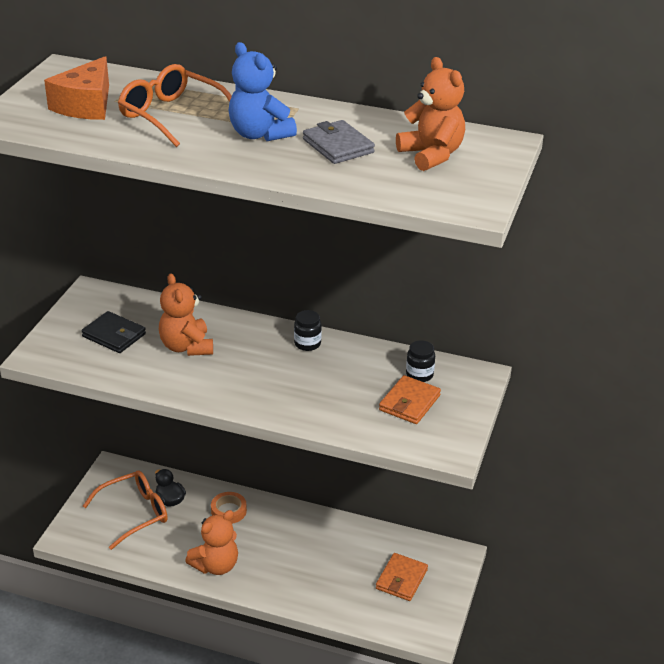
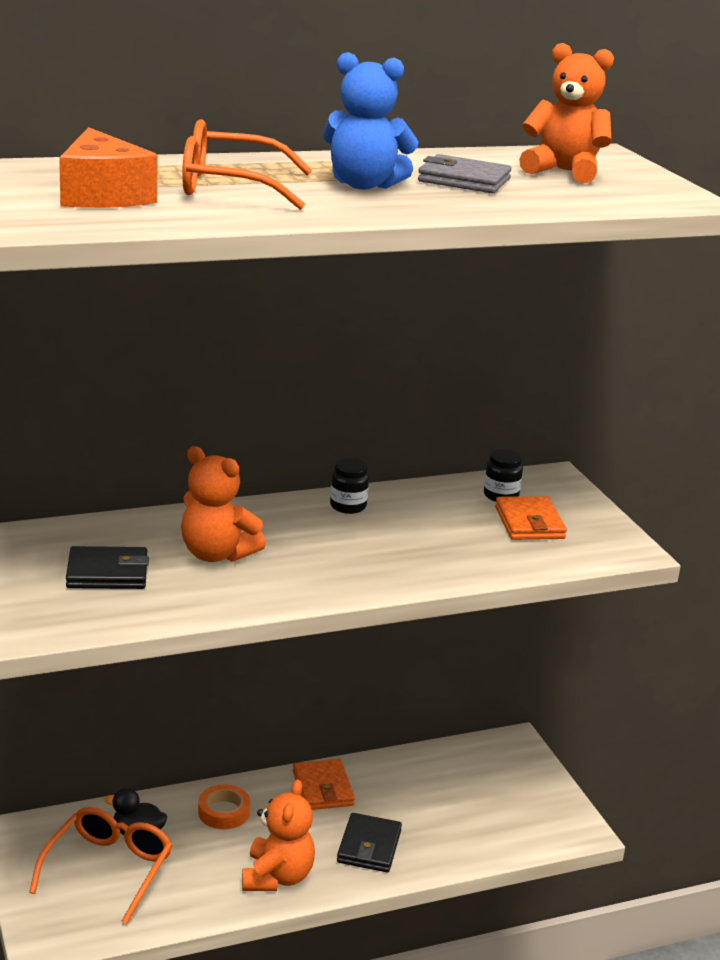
camera: 40 degrees left, 10 degrees down
orange wallet [376,553,428,601] -> orange wallet moved to [293,759,355,810]
none -> black wallet [337,813,402,872]

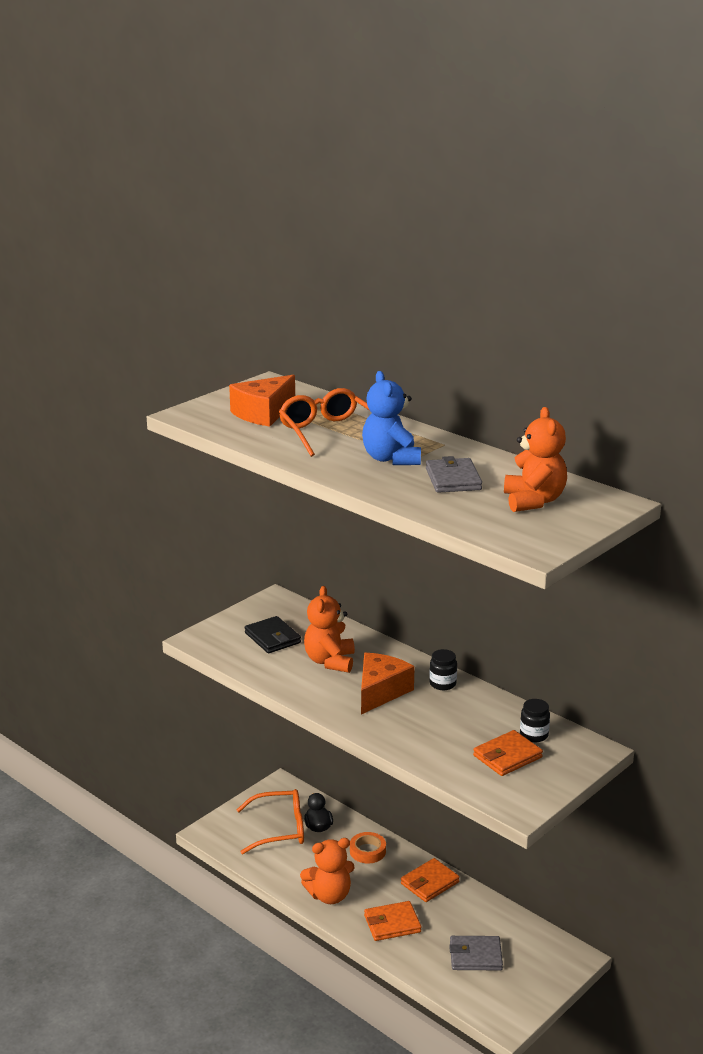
camera: 65 degrees right, 0 degrees up
black wallet [337,813,402,872] -> orange wallet [364,901,421,941]
none -> orange cheese [361,653,415,714]
none -> grey wallet [449,936,503,970]

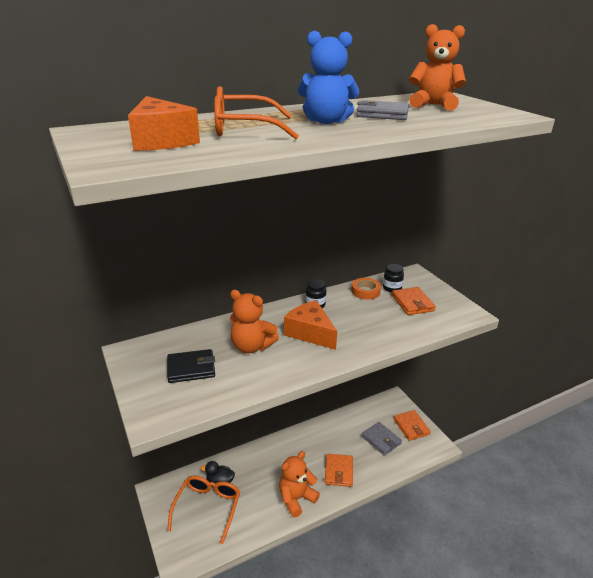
camera: 70 degrees left, 5 degrees up
orange teddy bear [300,838,355,904] -> orange teddy bear turned 135 degrees counterclockwise [279,451,320,518]
orange tape [350,832,386,864] -> orange tape moved to [352,278,381,300]
orange wallet [401,858,460,902] -> orange wallet moved to [393,410,431,441]
grey wallet [449,936,503,970] -> grey wallet turned 60 degrees counterclockwise [362,422,402,456]

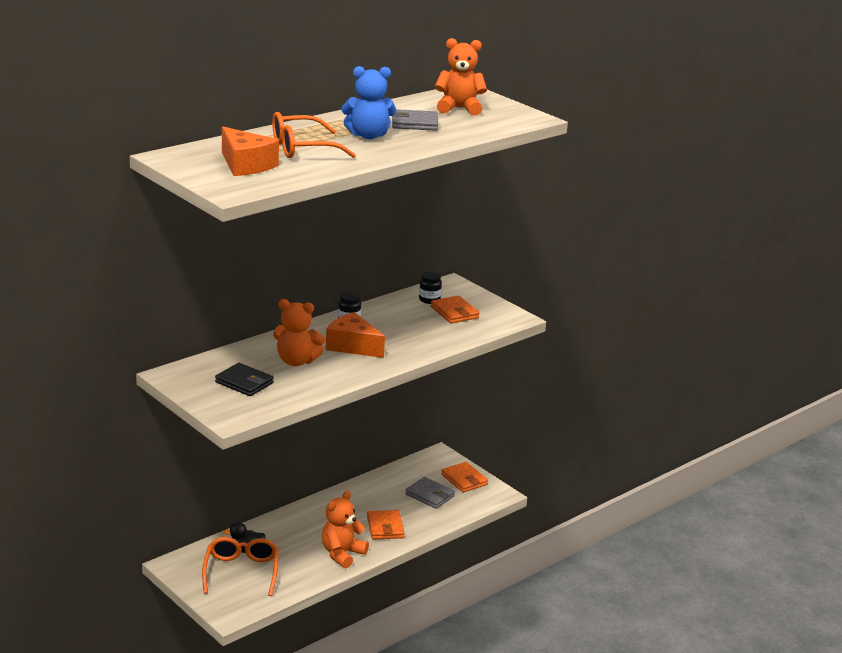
camera: 15 degrees left, 5 degrees down
black wallet [167,349,215,383] -> black wallet turned 60 degrees clockwise [215,363,274,396]
orange tape [352,278,381,300] -> none

